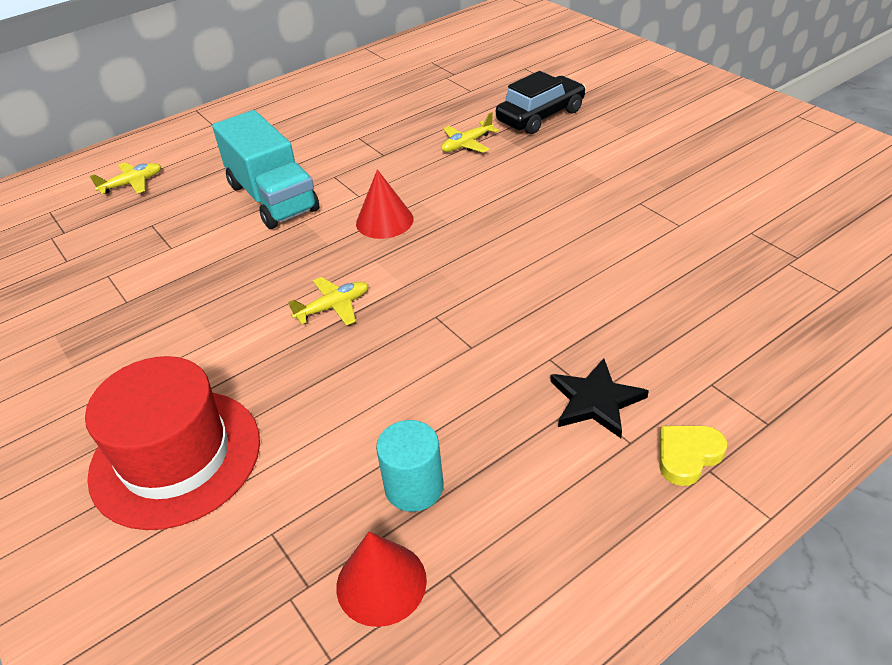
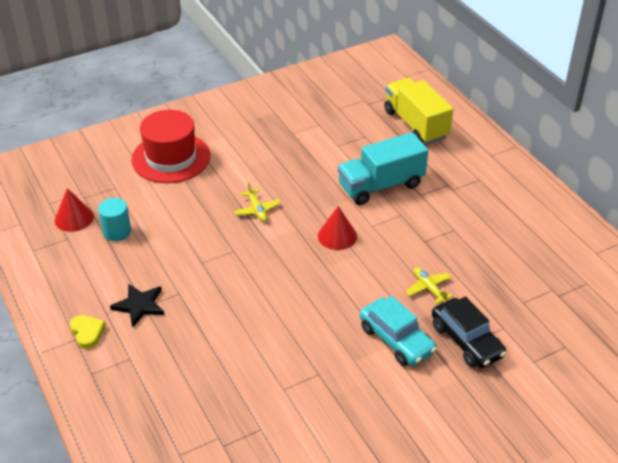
camera: 95 degrees right, 0 degrees up
yellow plane [90,162,161,194] -> yellow truck [384,78,453,144]
none -> turquoise car [360,296,437,366]

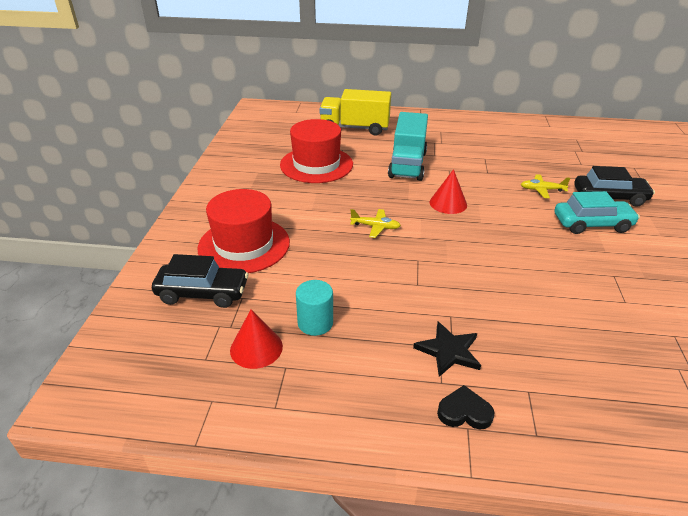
camera: 55 degrees left, 5 degrees down
yellow heart [70,315,106,349] -> black heart [437,385,494,429]
none -> black car [152,254,248,308]
none -> red hat [280,119,353,183]

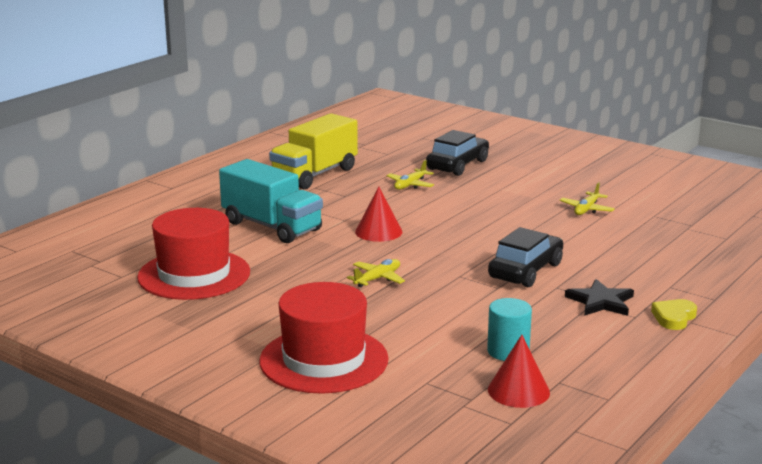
camera: 60 degrees left, 15 degrees down
black car [152,254,248,308] -> black car moved to [488,227,563,287]
yellow truck [320,89,391,136] -> yellow truck moved to [269,113,358,189]
black heart [437,385,494,429] -> yellow heart [651,299,697,330]
turquoise car [555,191,640,234] -> none
none -> yellow plane [559,182,615,215]

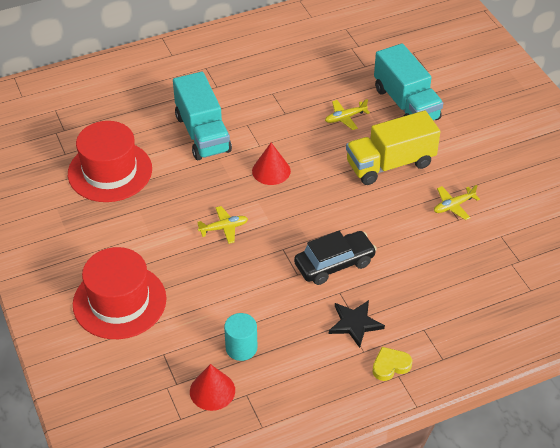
camera: 30 degrees right, 25 degrees up
yellow truck [269,113,358,189] -> yellow truck moved to [346,110,440,185]
black car [426,130,489,176] -> turquoise truck [374,43,443,121]

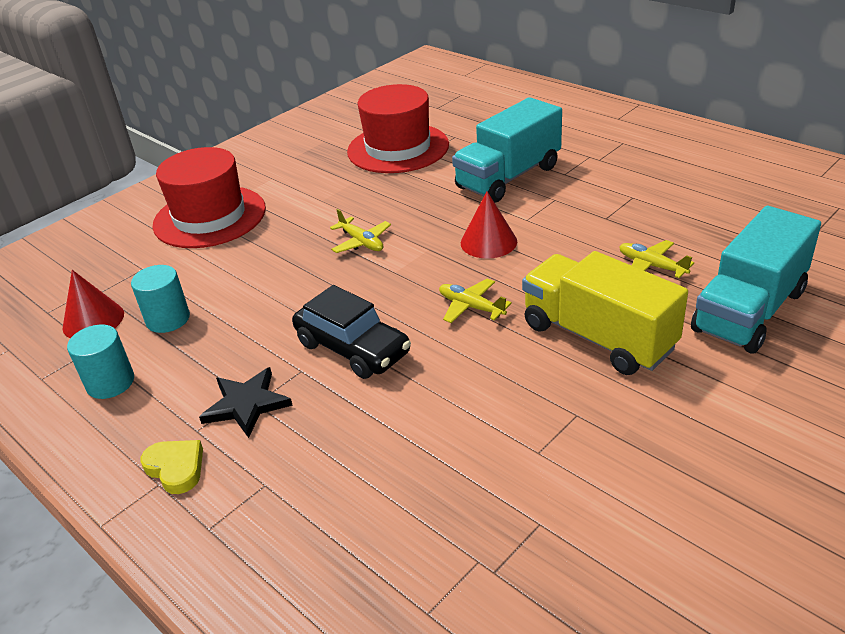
camera: 70 degrees right, 10 degrees down
yellow plane [434,185,480,220] -> yellow plane moved to [439,279,512,323]
none -> turquoise cylinder [67,325,134,399]

